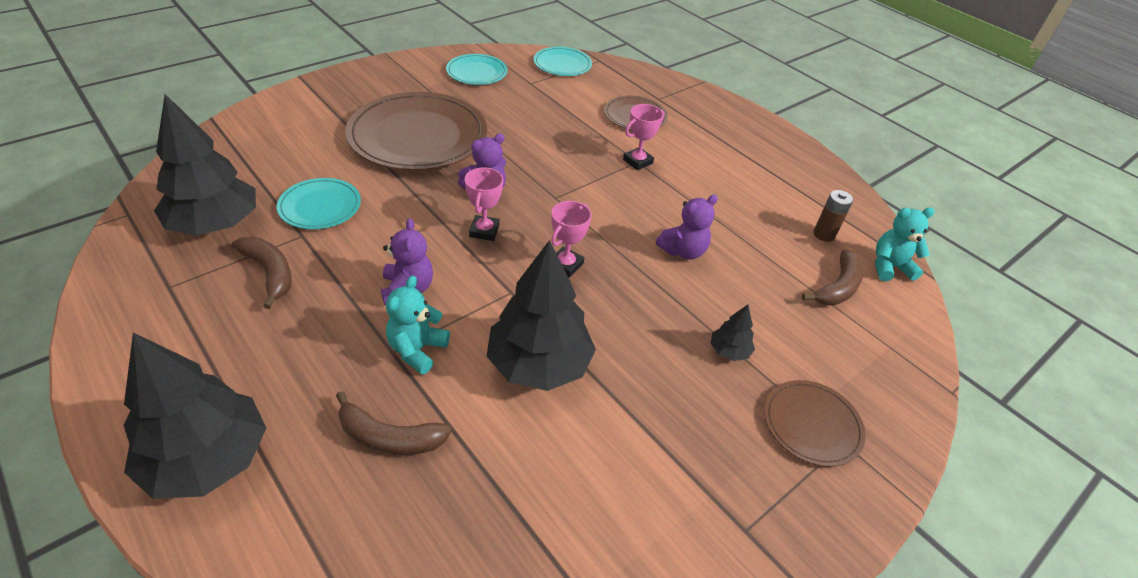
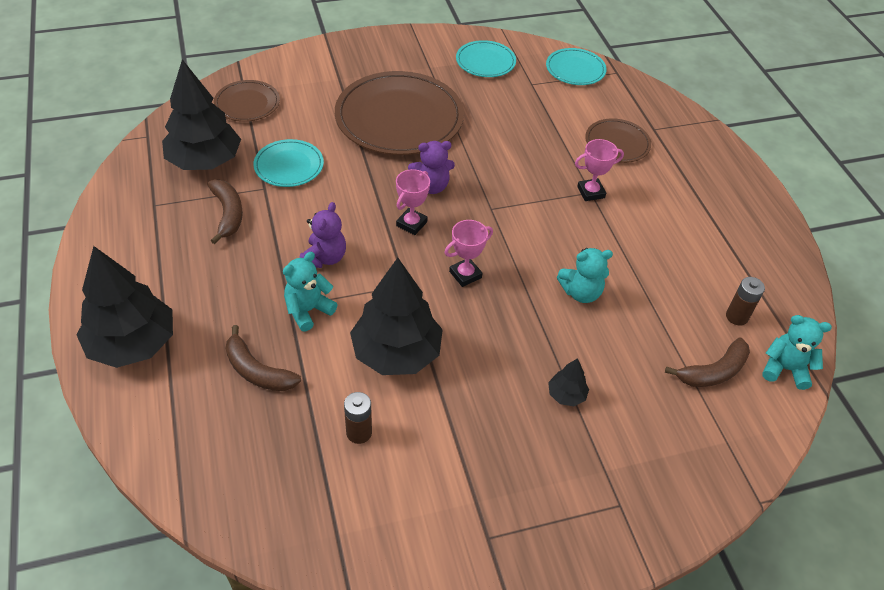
camera: 25 degrees right, 5 degrees up
purple teddy bear [656,195,718,260] -> turquoise teddy bear [557,248,613,303]
brown plate [764,380,866,467] -> brown plate moved to [214,80,280,122]
none -> brown battery [344,392,372,444]

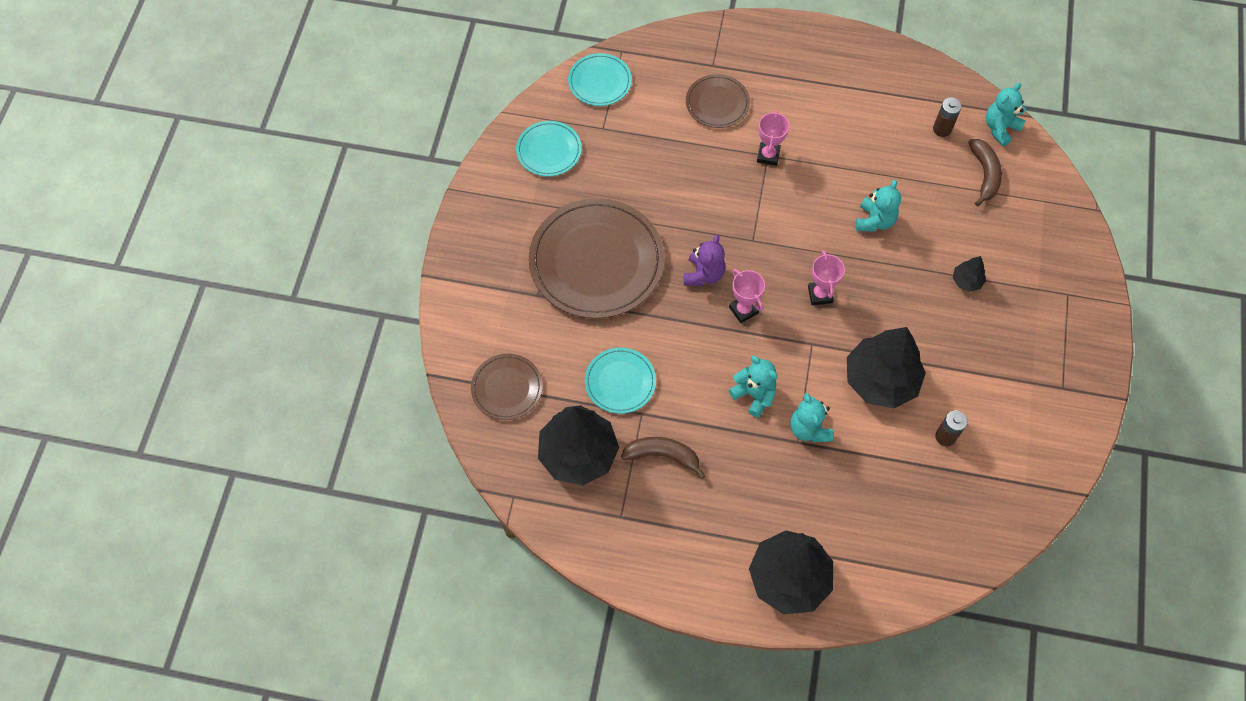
camera: 60 degrees left, 15 degrees up
brown banana [225,325,301,391] -> none
purple teddy bear [300,202,346,268] -> turquoise teddy bear [729,356,778,418]

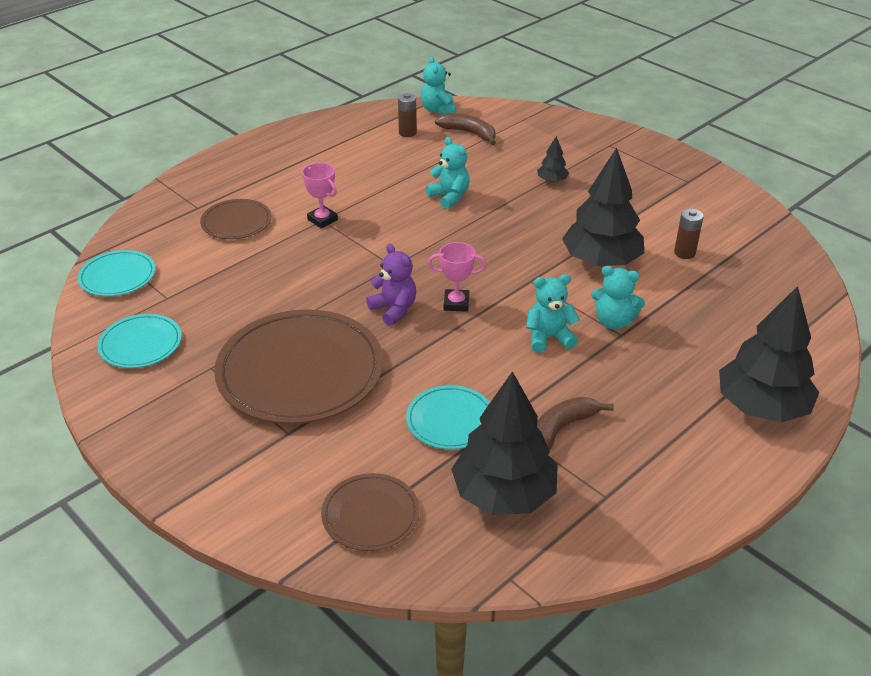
camera: 55 degrees left, 25 degrees down
pink trophy [808,250,845,305] -> none

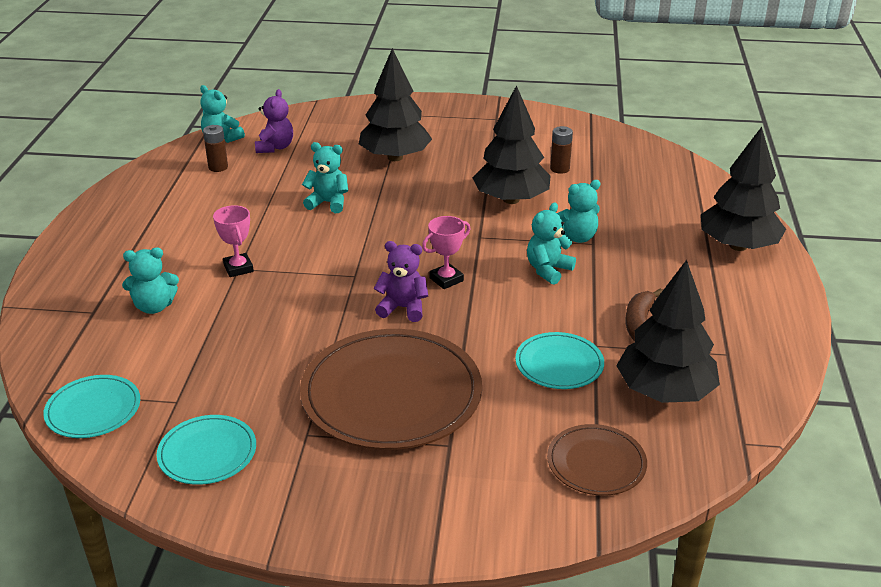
camera: 40 degrees left, 5 degrees down
brown plate [200,199,272,239] -> turquoise teddy bear [122,247,179,314]
pink trophy [302,163,338,228] -> pink trophy turned 60 degrees clockwise [213,205,254,277]
brown banana [435,113,496,145] -> purple teddy bear [255,89,293,153]
black tree [537,136,569,183] -> black tree [359,48,432,161], size x2.29

